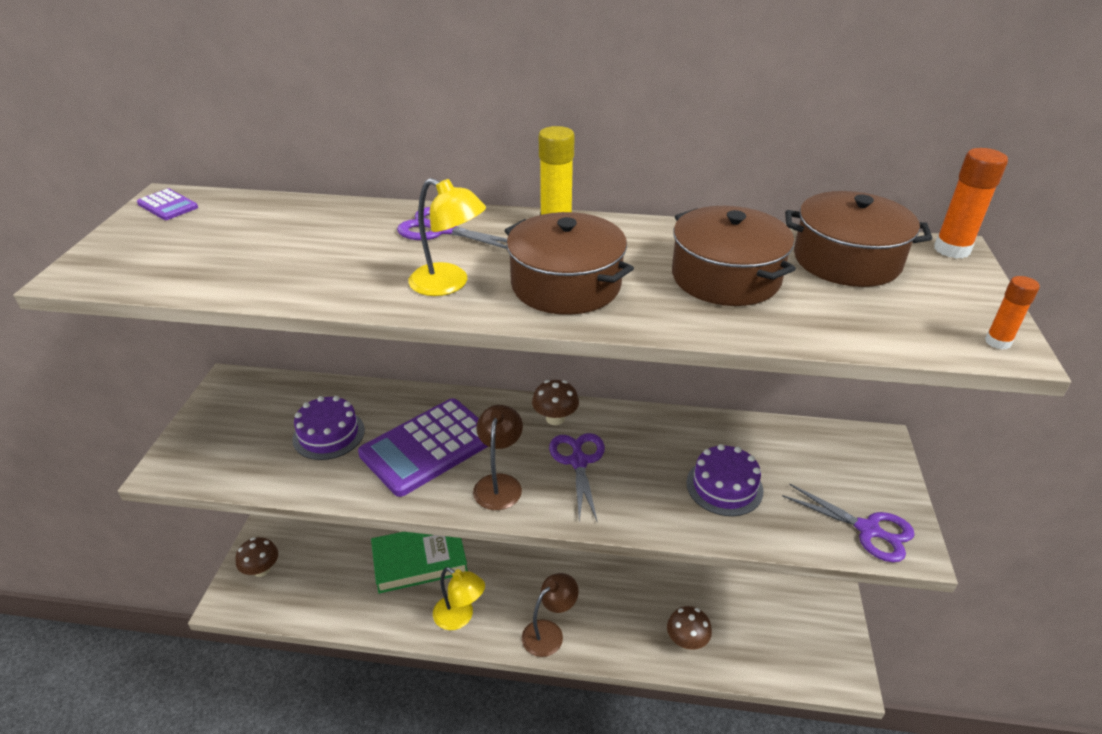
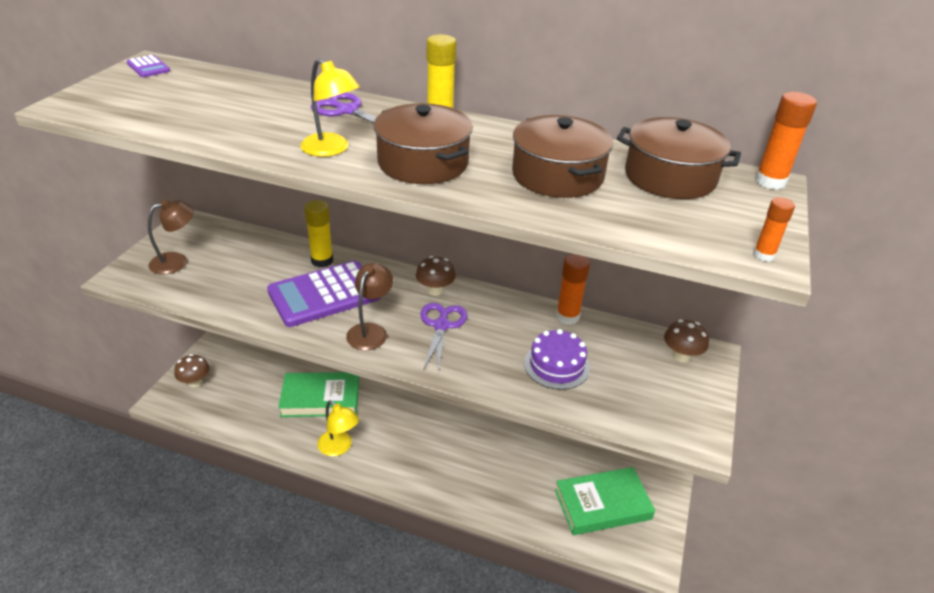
camera: 10 degrees right, 0 degrees up
purple cake [292,396,365,460] -> none
brown lamp [522,573,579,657] -> brown lamp moved to [148,200,194,275]
brown mushroom [667,606,712,650] -> brown mushroom moved to [664,319,709,362]
purple scissors [782,483,915,562] -> none
none -> yellow glue stick [304,200,333,267]
none -> green book [555,467,655,535]
none -> orange glue stick [556,254,590,325]

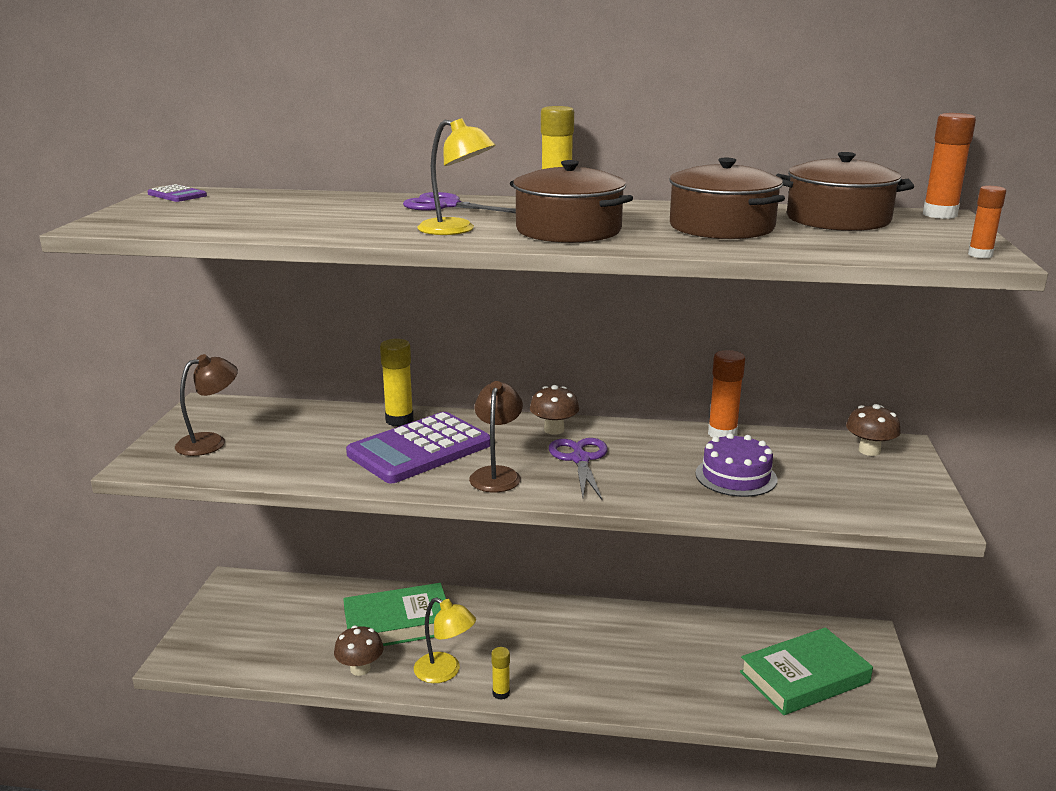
camera: 10 degrees left, 15 degrees down
brown mushroom [174,354,210,387] -> brown mushroom moved to [334,625,384,676]
none -> yellow glue stick [491,647,510,700]

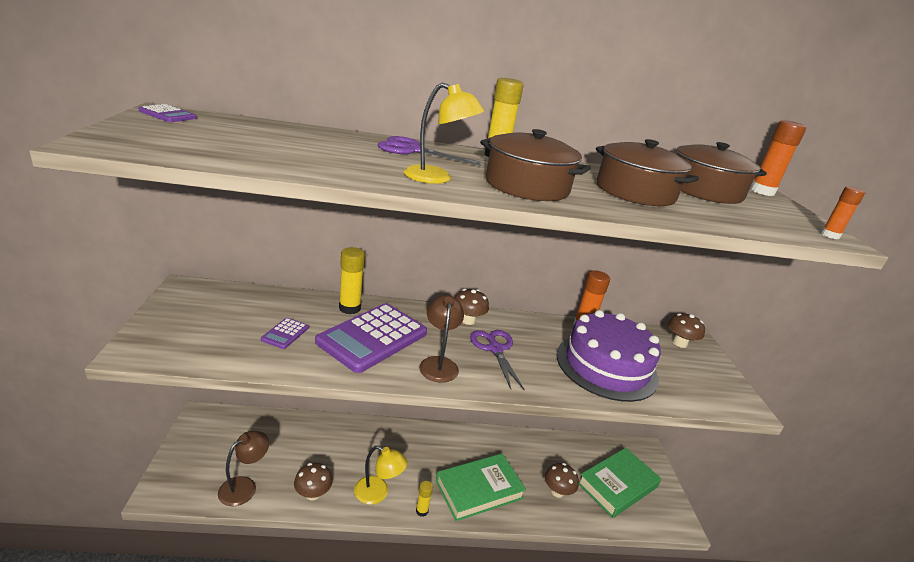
camera: 15 degrees left, 5 degrees up
brown lamp [175,354,238,456] -> brown lamp moved to [218,431,269,506]
green book [343,583,446,646] -> green book moved to [436,454,526,521]
purple cake [695,433,778,497] -> purple cake [557,310,661,402], size x1.77
none -> purple calculator [261,318,309,349]
none -> brown mushroom [545,463,579,498]

